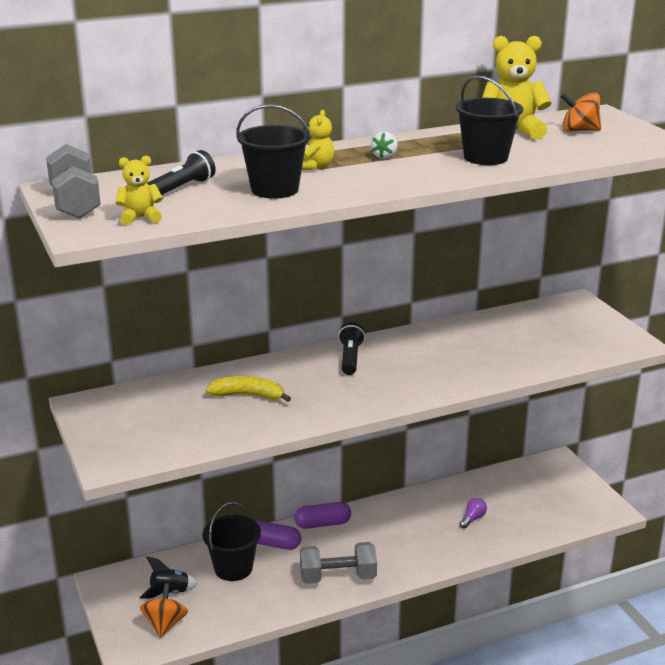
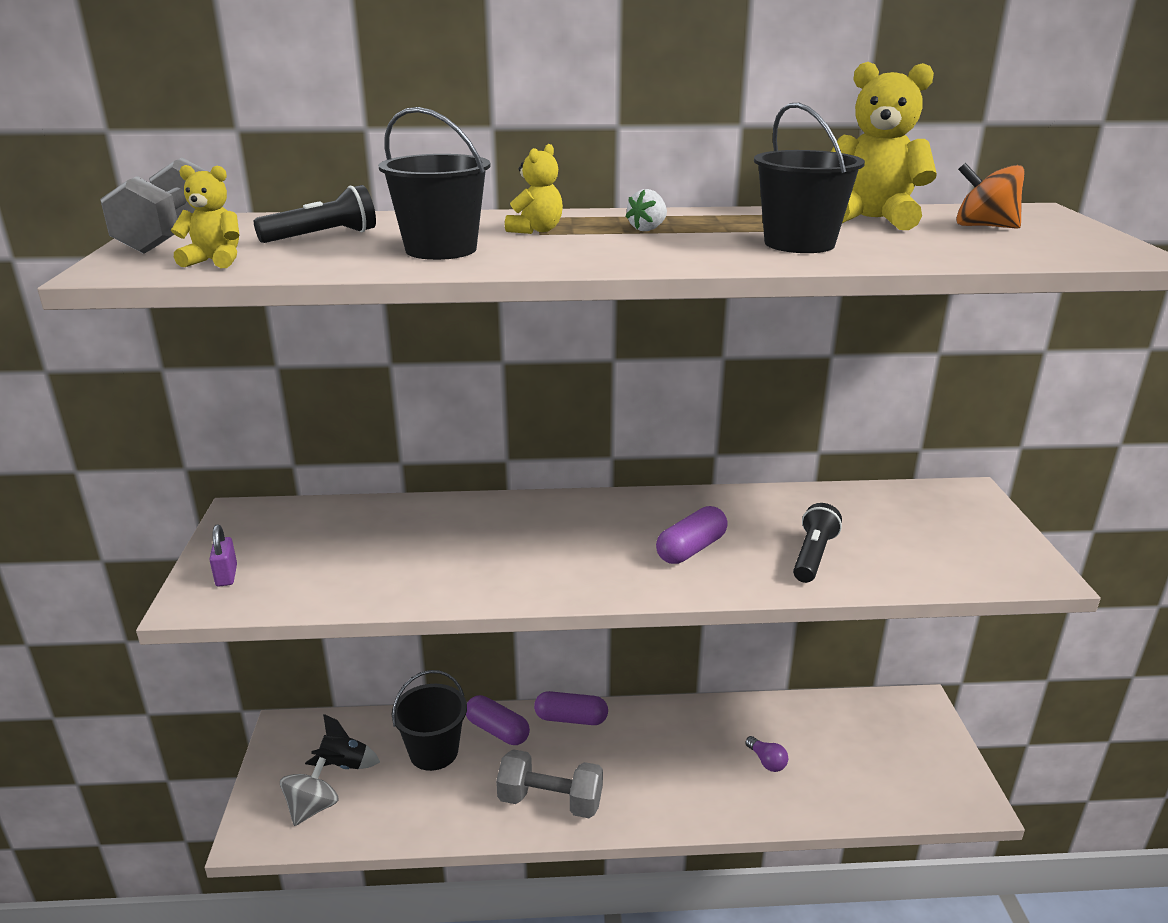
camera: 20 degrees right, 0 degrees up
orange spinning top [140,583,188,638] -> grey spinning top [280,757,339,826]
yellow banana [206,376,291,402] -> none
black flashlight [338,322,365,375] -> black flashlight moved to [793,503,842,583]
purple light bulb [460,498,487,529] -> purple light bulb turned 90 degrees clockwise [745,736,788,772]
none -> purple padlock [209,524,237,587]
none -> purple capsule [656,506,728,564]

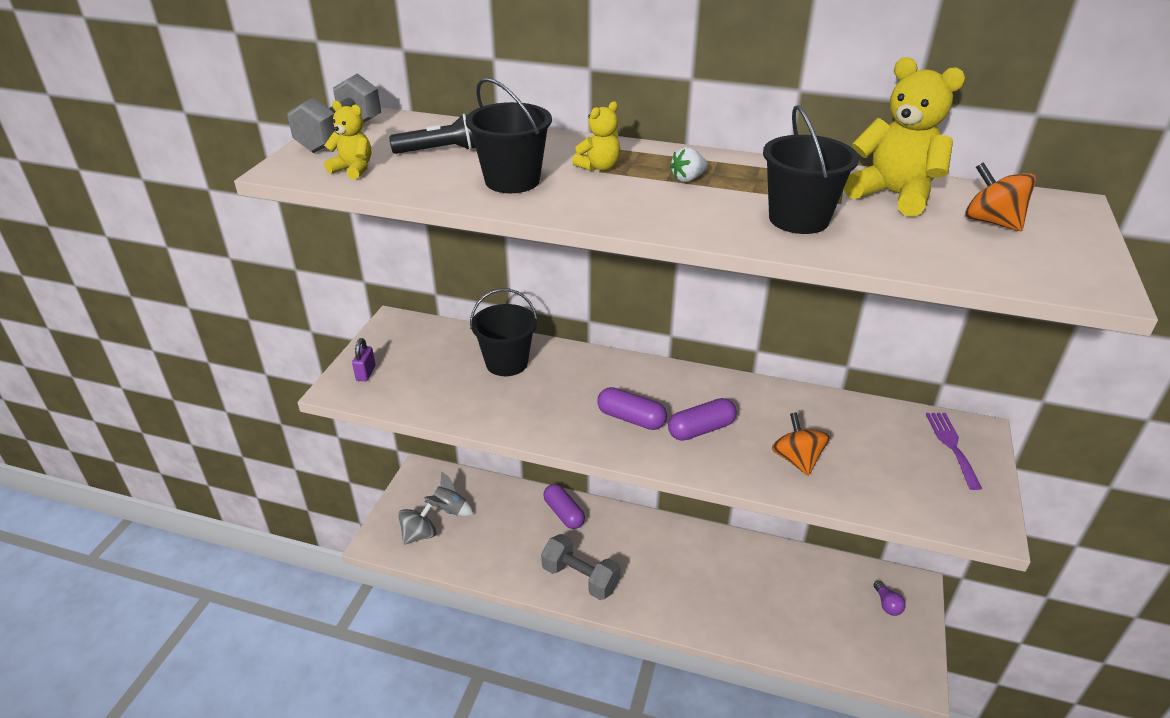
camera: 20 degrees right, 10 degrees up
black rocket [305,714,380,769] -> grey rocket [424,471,474,517]
black bucket [392,670,467,771] -> black bucket moved to [470,288,538,376]
purple capsule [534,691,608,725] -> purple capsule moved to [597,387,667,430]
purple light bulb [745,736,788,772] -> purple light bulb moved to [874,581,906,616]
black flashlight [793,503,842,583] -> orange spinning top [772,412,830,476]
none -> purple fork [926,413,982,490]

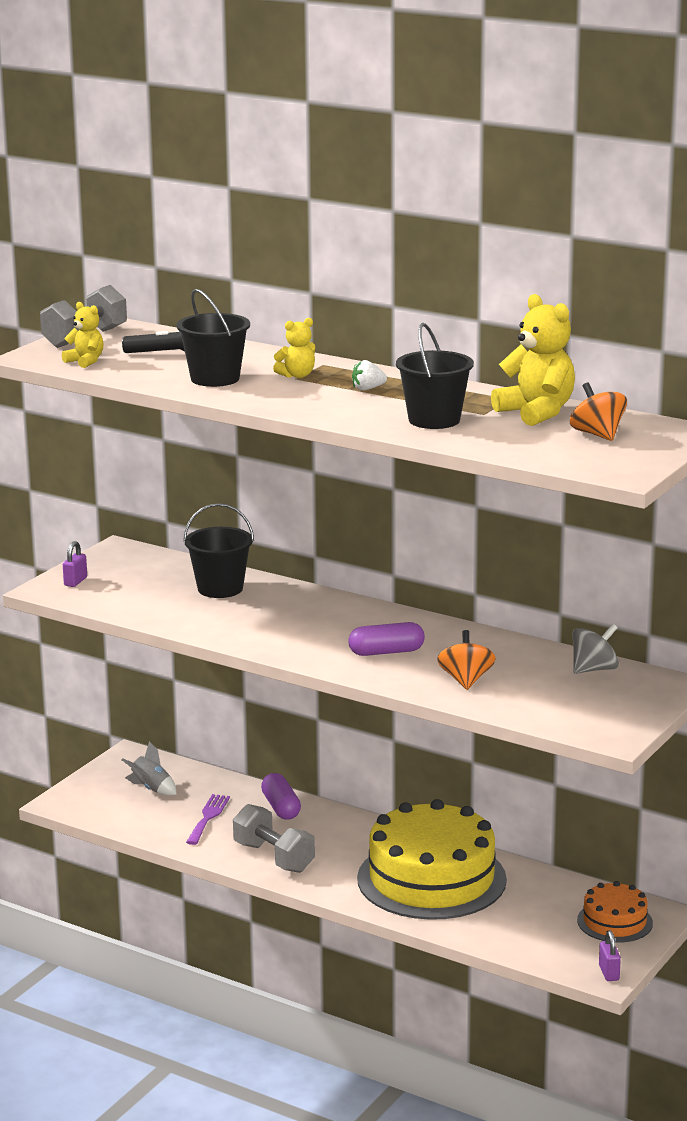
camera: 15 degrees right, 15 degrees down
grey spinning top [398,502,437,545] -> grey spinning top moved to [572,624,619,674]
purple capsule [597,387,667,430] -> none
purple light bulb [874,581,906,616] -> orange cake [577,881,653,943]
purple fork [926,413,982,490] -> purple fork moved to [186,794,230,845]
none -> yellow cake [357,799,507,920]
none -> purple padlock [599,930,621,981]

